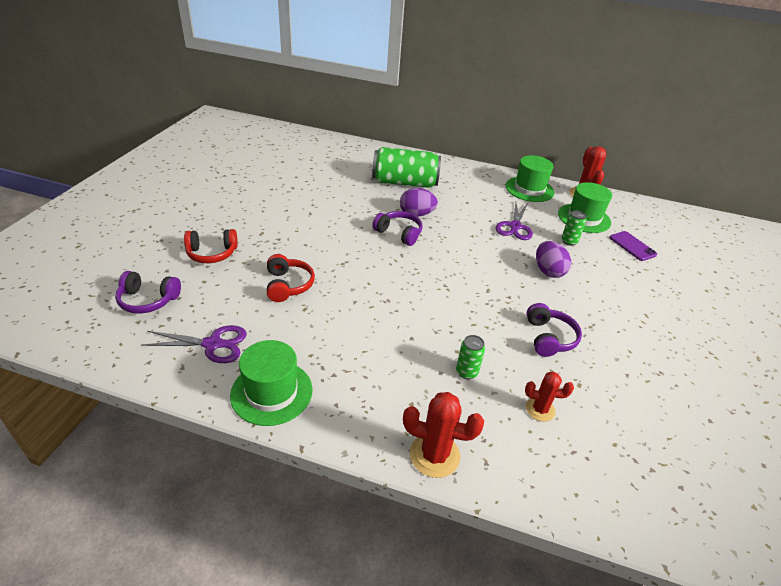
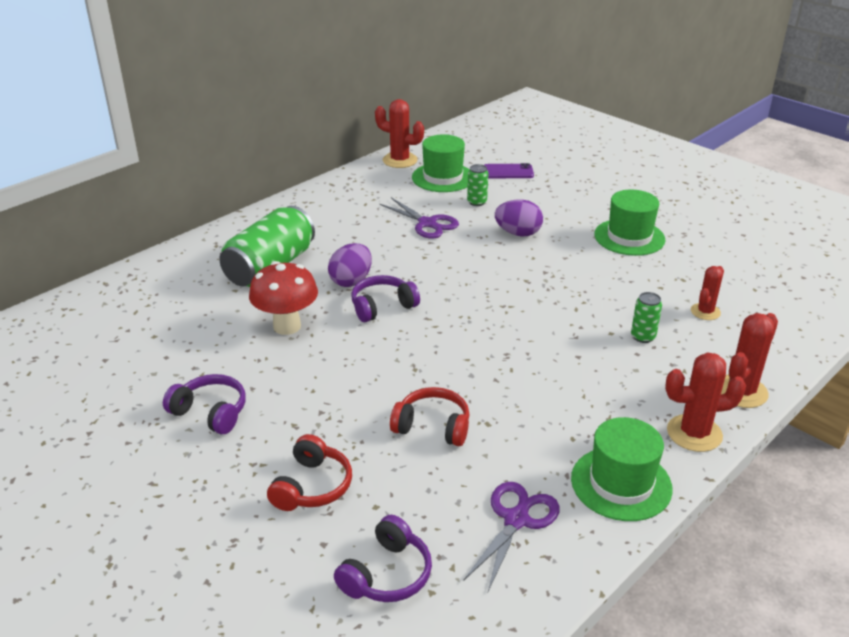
camera: 60 degrees left, 5 degrees down
green hat [505,155,554,202] -> green hat moved to [594,189,666,256]
purple headphones [527,303,582,357] -> purple headphones moved to [163,374,246,434]
none -> red mushroom [249,261,318,335]
none -> red cactus [665,352,746,452]

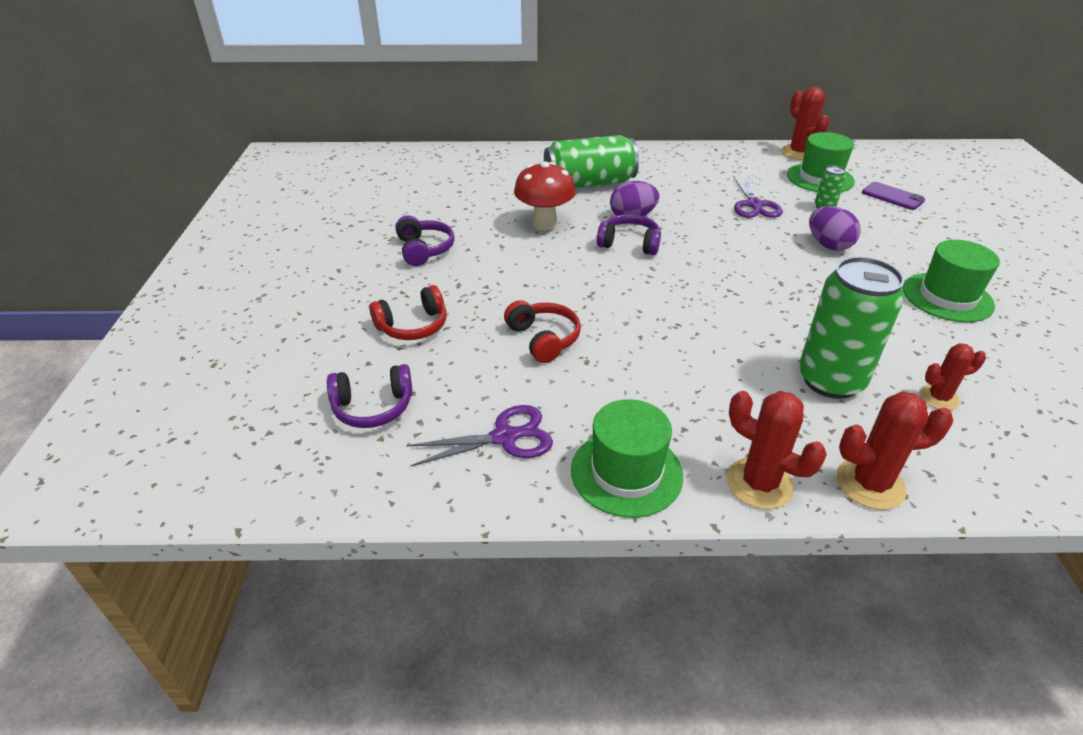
camera: 45 degrees right, 5 degrees up
green can [631,292,662,343] -> green can [799,257,904,399], size x2.26

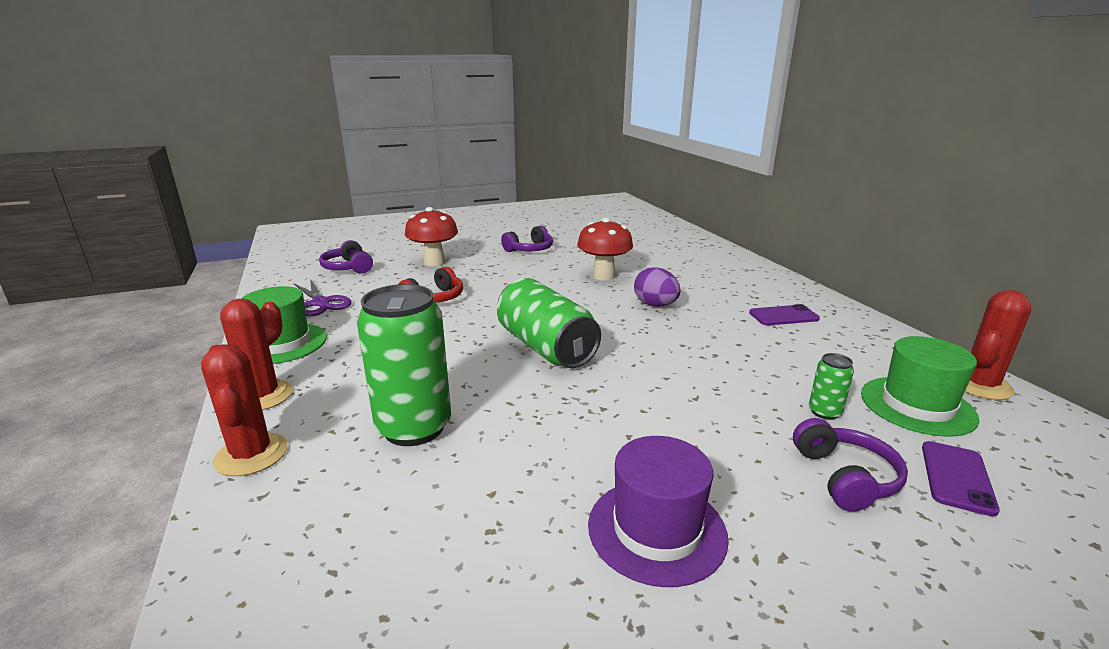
camera: 70 degrees right, 15 degrees down
red headphones [369,285,447,340] -> red mushroom [405,207,458,266]
green can [544,135,639,188] -> green can moved to [497,278,601,368]
purple headphones [597,214,661,255] -> purple headphones moved to [793,418,908,512]
purple scissors [733,176,783,218] -> none
purple egg [809,206,861,251] -> none
green hat [903,240,1000,322] -> purple hat [588,436,729,587]
red cactus [919,343,986,410] -> none
none -> purple phone [749,304,820,325]

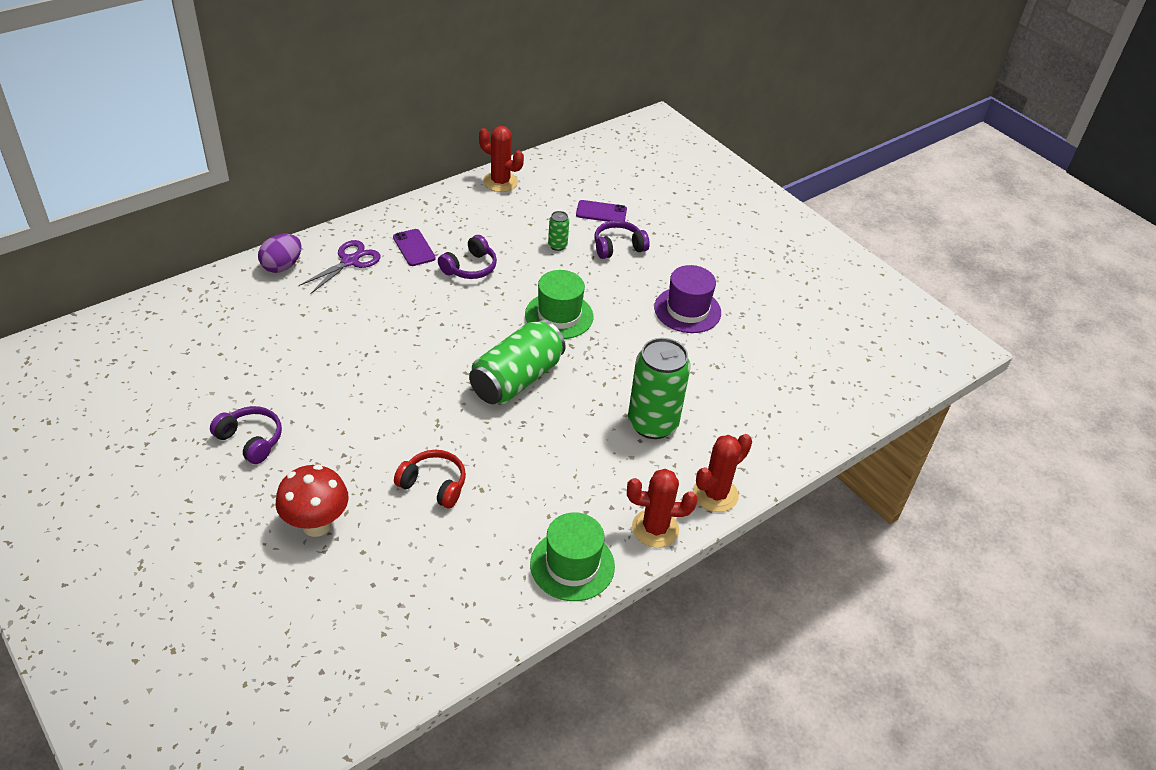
camera: 110 degrees left, 20 degrees up
purple scissors [294,279,352,316] -> purple scissors moved to [299,240,381,294]
purple headphones [319,240,373,274] -> purple headphones moved to [438,235,497,279]
red mushroom [577,218,633,280] -> none
purple egg [634,267,681,307] -> purple egg moved to [258,234,302,273]
green hat [861,336,980,437] -> green hat moved to [525,270,594,339]

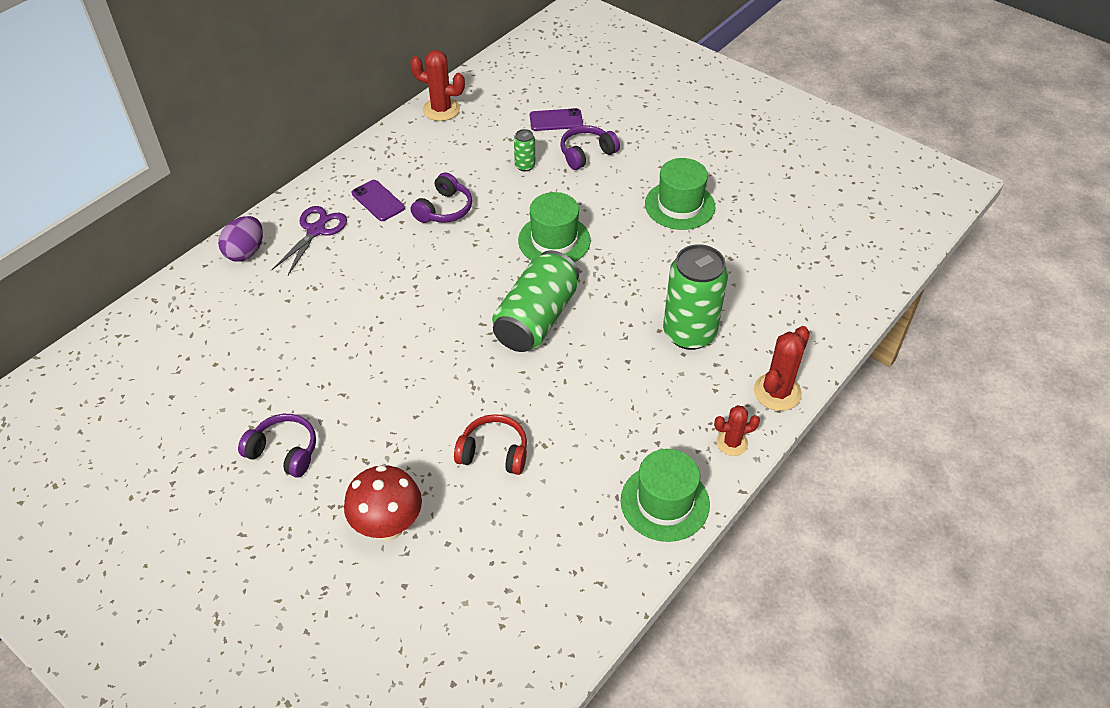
camera: 10 degrees left, 5 degrees up
red cactus [627,469,697,548] -> red cactus [714,405,760,456], size x0.64
purple hat [654,265,721,333] -> green hat [645,158,715,230]

